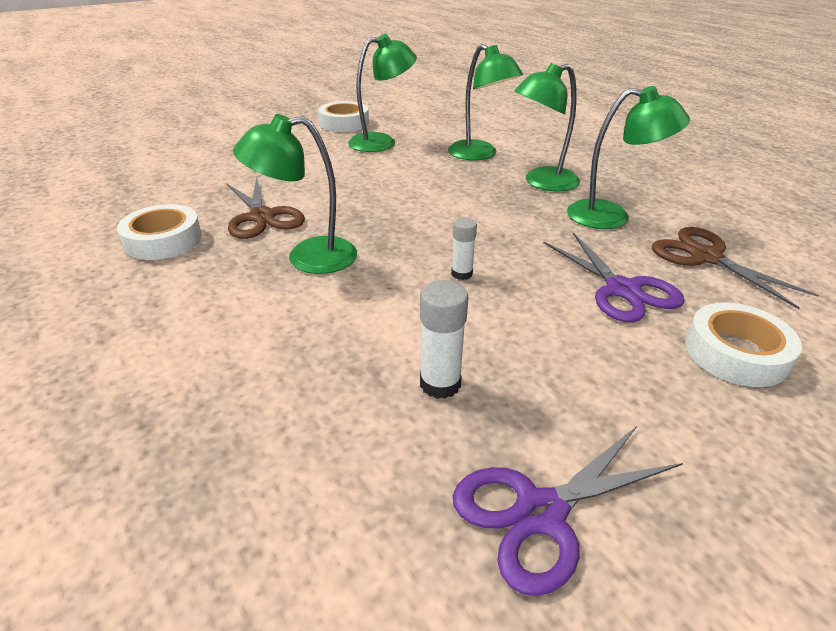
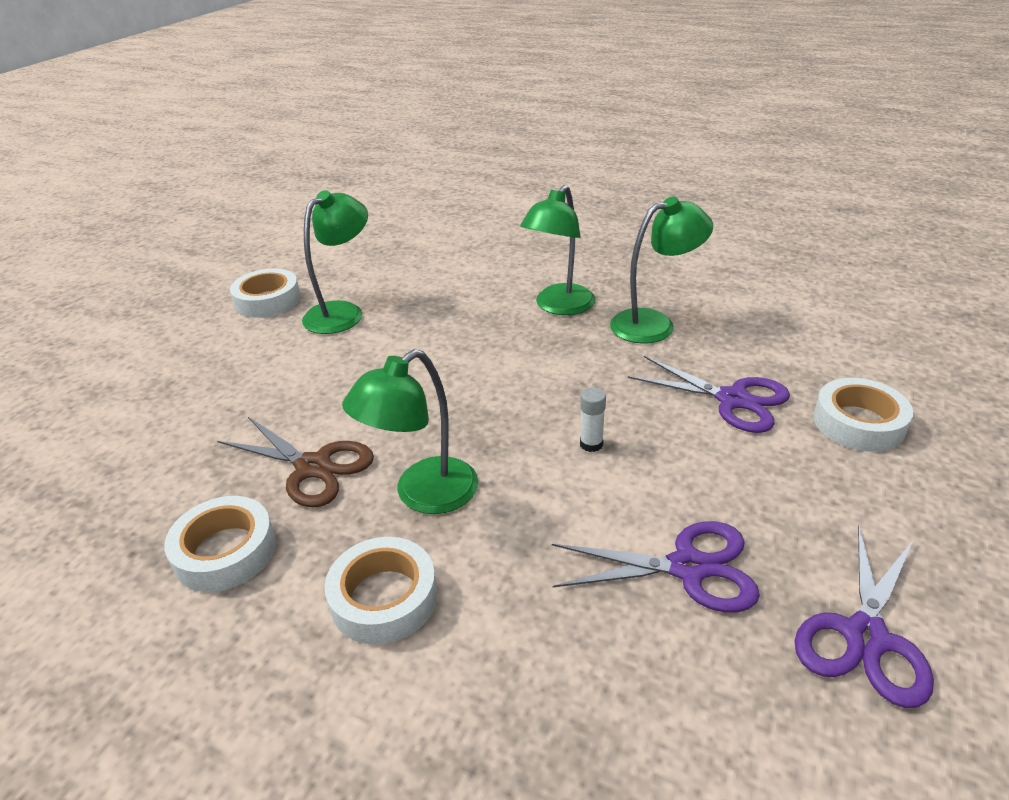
camera: 30 degrees left, 0 degrees up
white glue stick [420,280,468,399] -> purple scissors [552,521,760,613]
green lamp [448,44,523,160] -> none
brown scissors [652,227,819,309] -> none
none -> white tape [325,537,437,645]

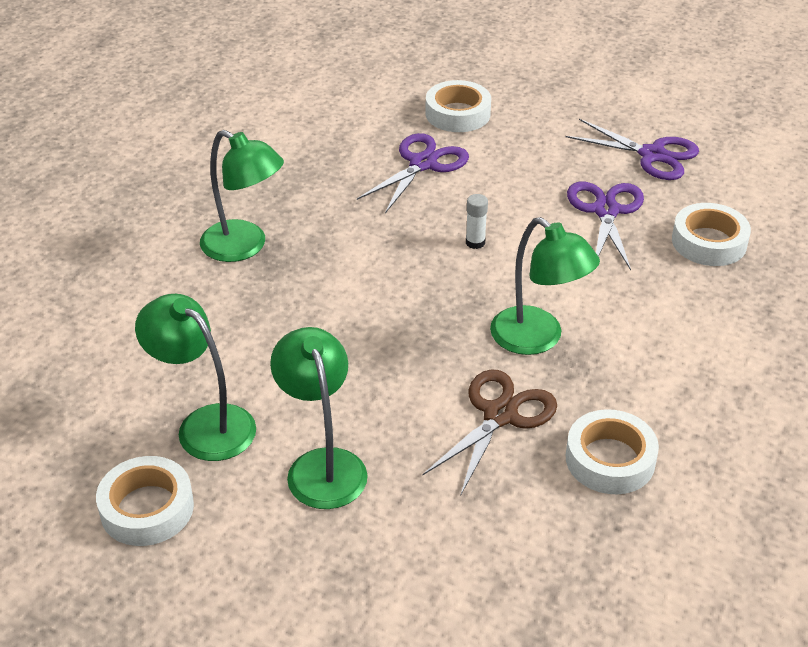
camera: 90 degrees left, 5 degrees up
white tape [325,537,437,645] -> white tape moved to [672,203,751,266]
green lamp [610,196,713,343] -> green lamp moved to [270,327,368,509]

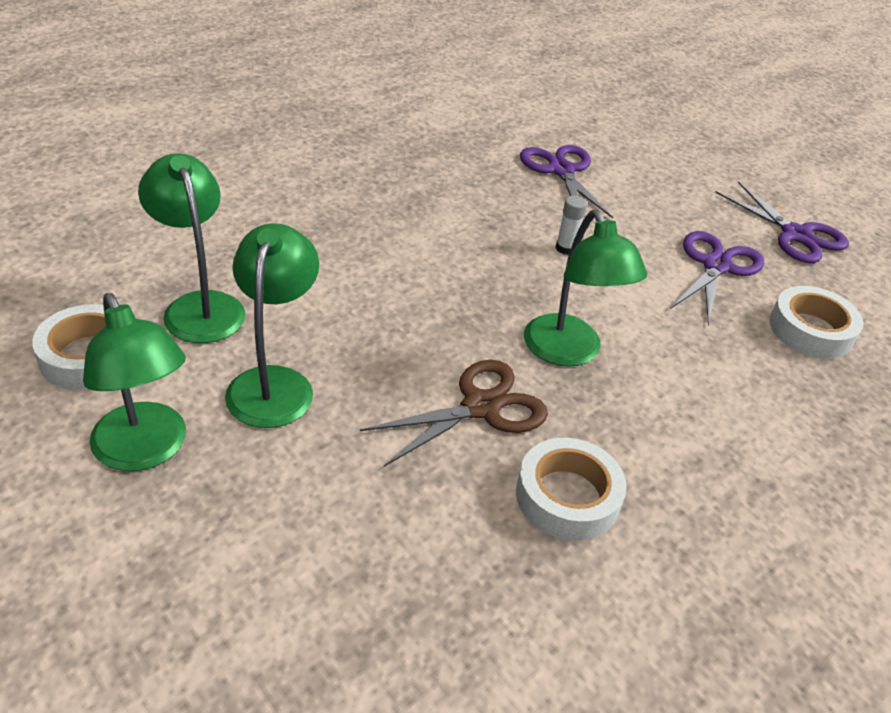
camera: 20 degrees right, 0 degrees up
green lamp [200,130,284,262] -> green lamp moved to [83,293,186,471]
purple scissors [357,133,469,213] -> purple scissors turned 75 degrees counterclockwise [520,145,613,218]
white tape [425,80,491,132] -> none

